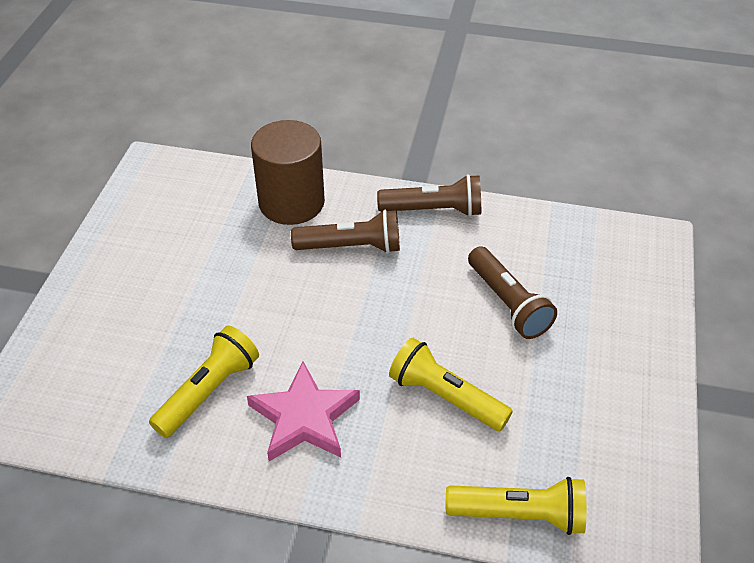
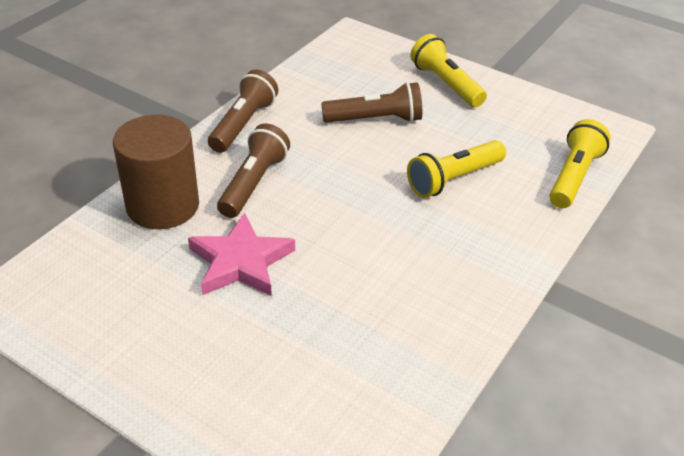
camera: 70 degrees left, 5 degrees down
yellow flashlight [149,326,259,438] -> yellow flashlight moved to [410,34,487,107]
pink star [247,361,360,461] -> pink star moved to [188,213,295,296]

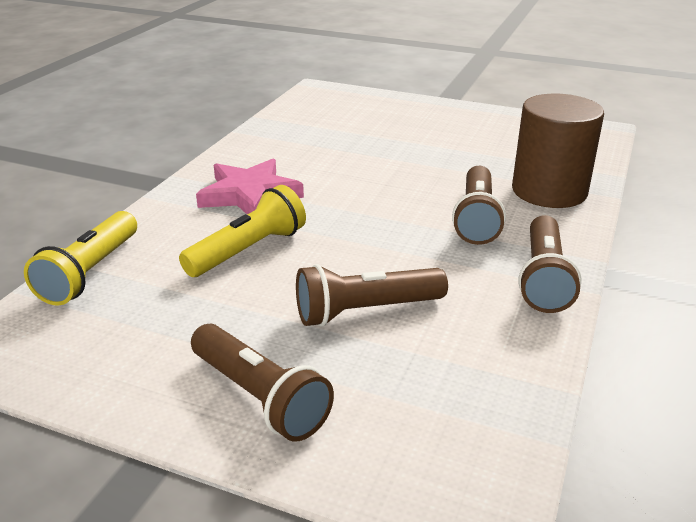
camera: 170 degrees right, 10 degrees down
pink star [188,213,295,296] -> pink star moved to [196,159,304,214]
yellow flashlight [410,34,487,107] -> brown flashlight [191,324,334,442]

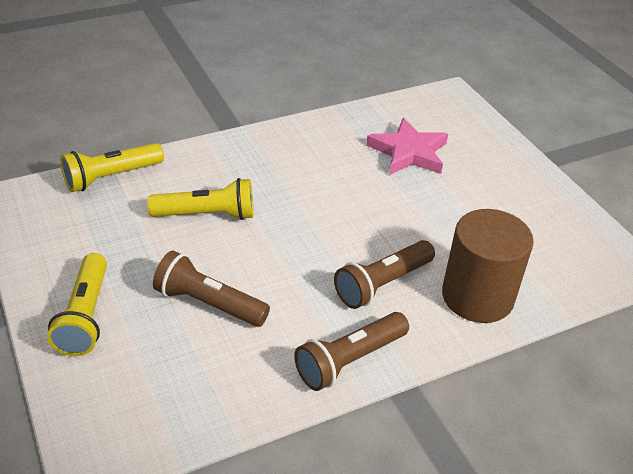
camera: 40 degrees right, 10 degrees up
brown flashlight [191,324,334,442] -> yellow flashlight [47,253,107,356]
pink star [196,159,304,214] -> pink star moved to [366,118,448,175]

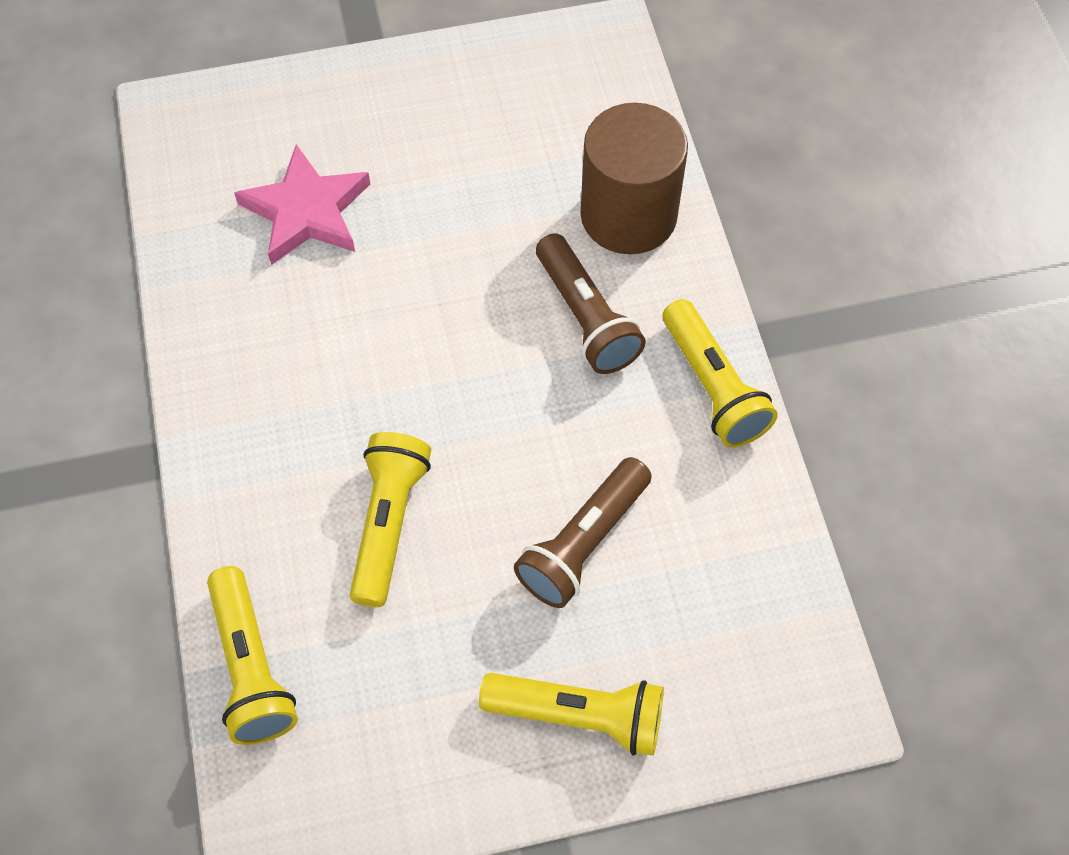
camera: 75 degrees left, 20 degrees up
brown flashlight [294,312,409,391] -> yellow flashlight [663,299,778,448]

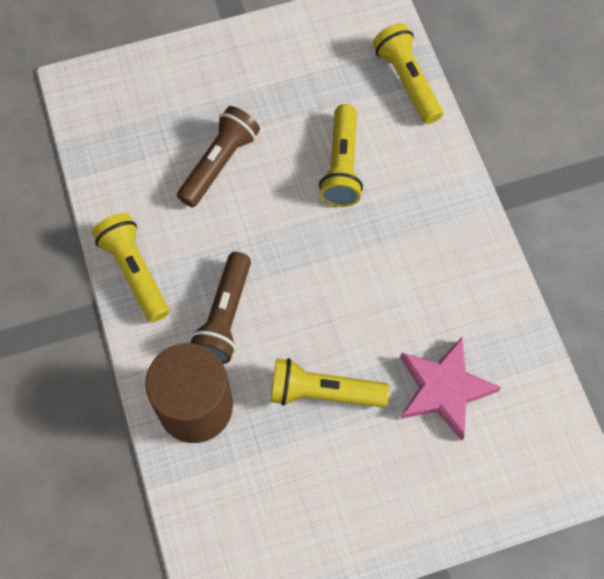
camera: 175 degrees right, 5 degrees up
yellow flashlight [479,673,664,756] -> yellow flashlight moved to [271,358,390,408]
brown flashlight [536,233,646,374] -> brown flashlight turned 135 degrees counterclockwise [190,252,251,364]

